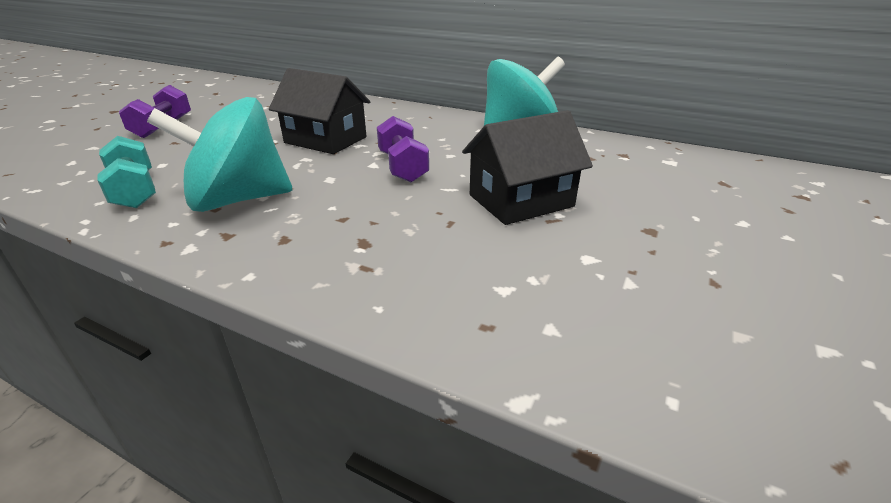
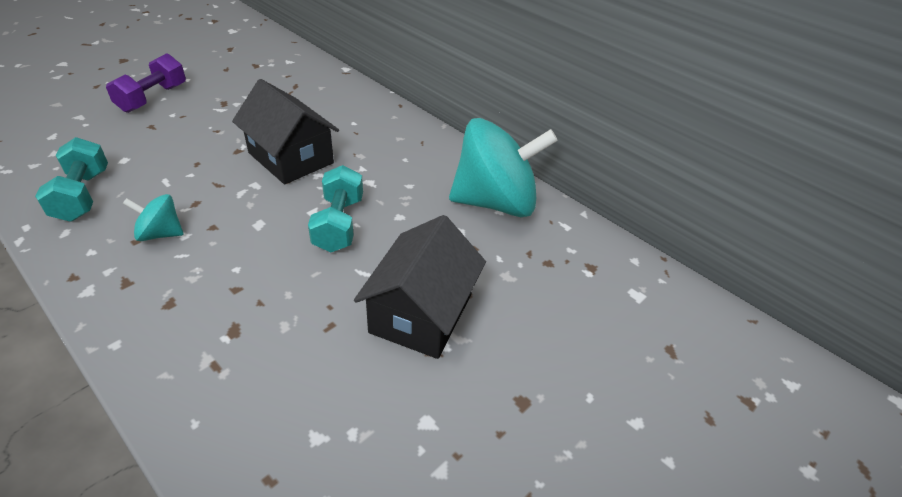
camera: 15 degrees right, 10 degrees up
turquoise spinning top [147,97,292,212] -> turquoise spinning top [123,194,183,241], size x0.45
purple dumbbell [377,116,429,183] -> turquoise dumbbell [308,165,363,252]
black house [462,110,593,225] -> black house turned 60 degrees counterclockwise [354,215,486,359]

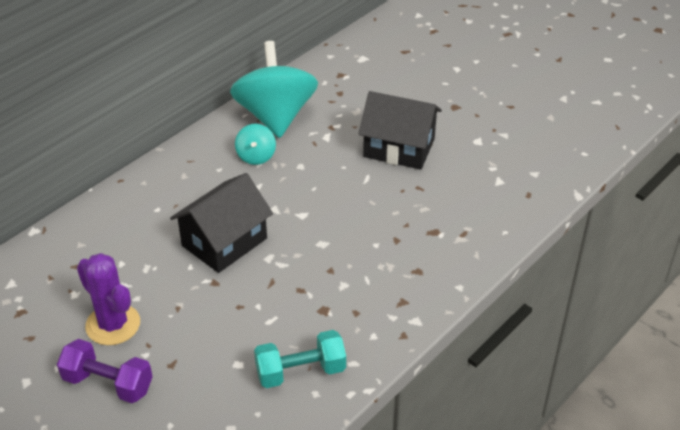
camera: 90 degrees left, 0 degrees up
turquoise spinning top [123,194,183,241] -> turquoise spinning top moved to [235,124,276,165]
turquoise dumbbell [308,165,363,252] -> none
none -> purple cactus [77,253,140,345]

